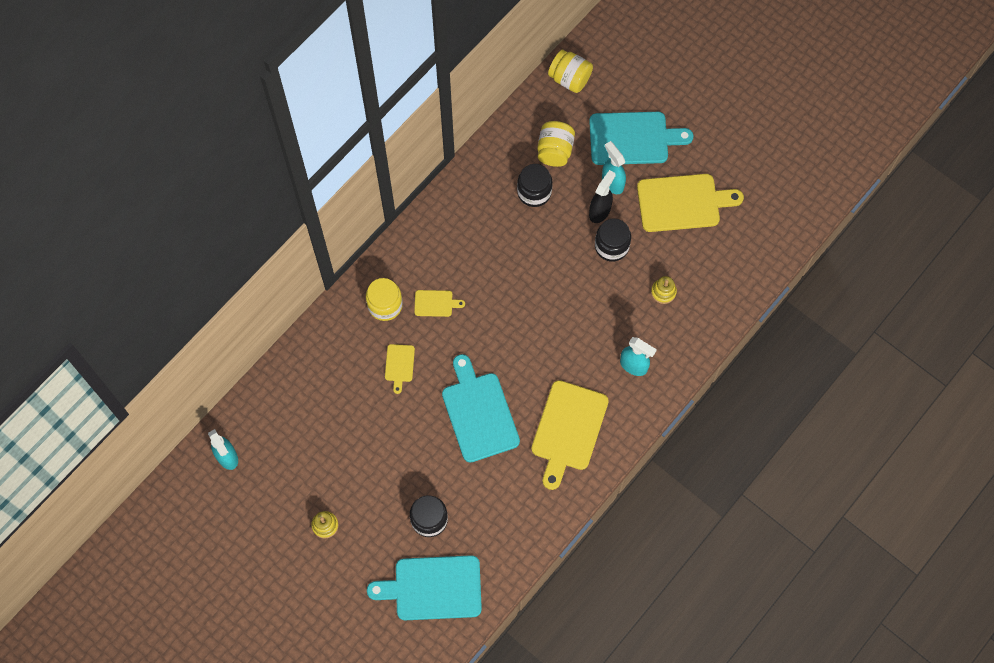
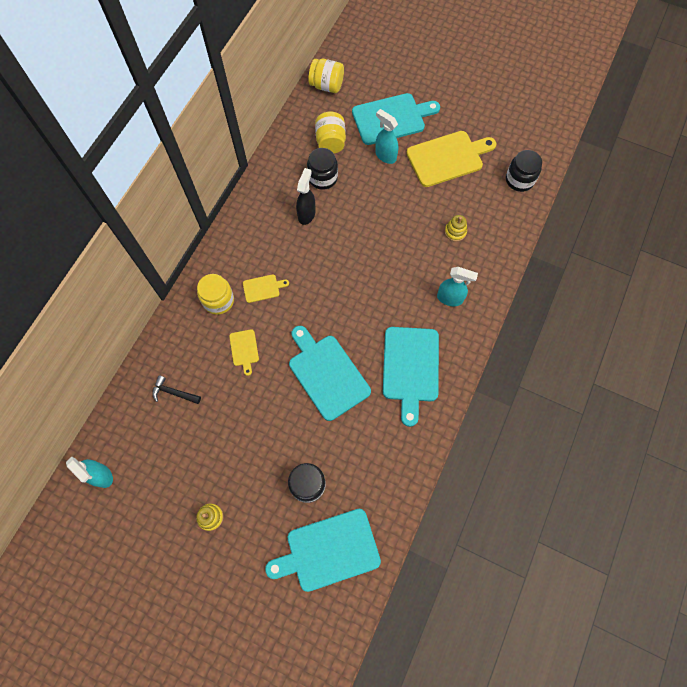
camera: 15 degrees left, 0 degrees up
yellow cutting board [531,380,609,490] -> turquoise cutting board [383,327,439,427]
black spray bottle [589,170,616,223] -> black spray bottle moved to [296,168,316,225]
black jar [595,218,631,262] -> black jar moved to [506,150,542,192]
none -> black hammer [152,375,201,404]

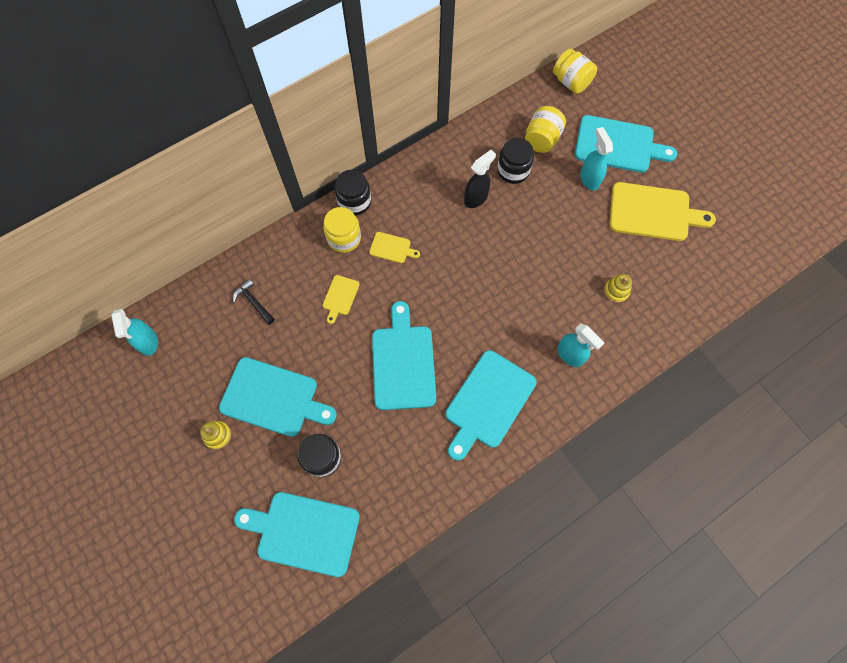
camera: 30 degrees right, 0 degrees up
black jar [506,150,542,192] -> black jar moved to [335,170,371,216]
none -> turquoise cutting board [219,357,337,437]

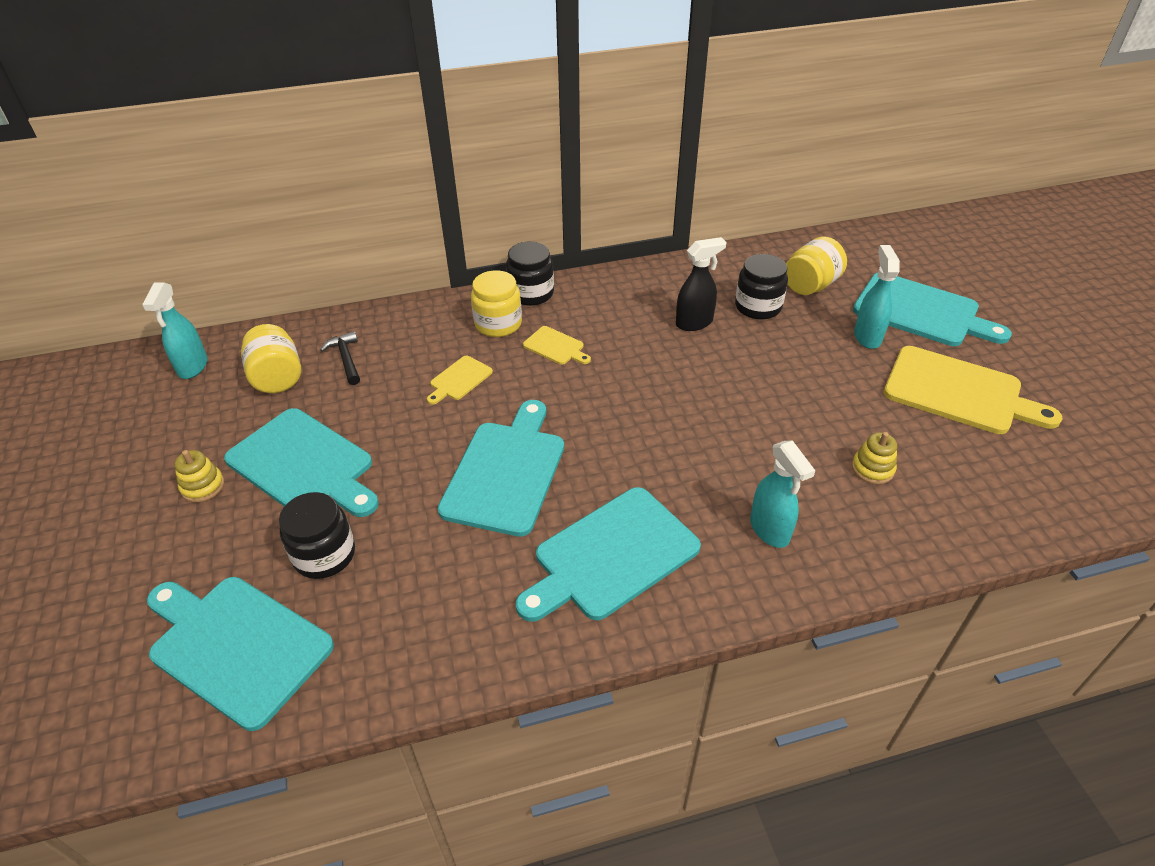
camera: 20 degrees right, 25 degrees down
yellow jar [553,49,597,94] -> yellow jar moved to [241,324,301,393]

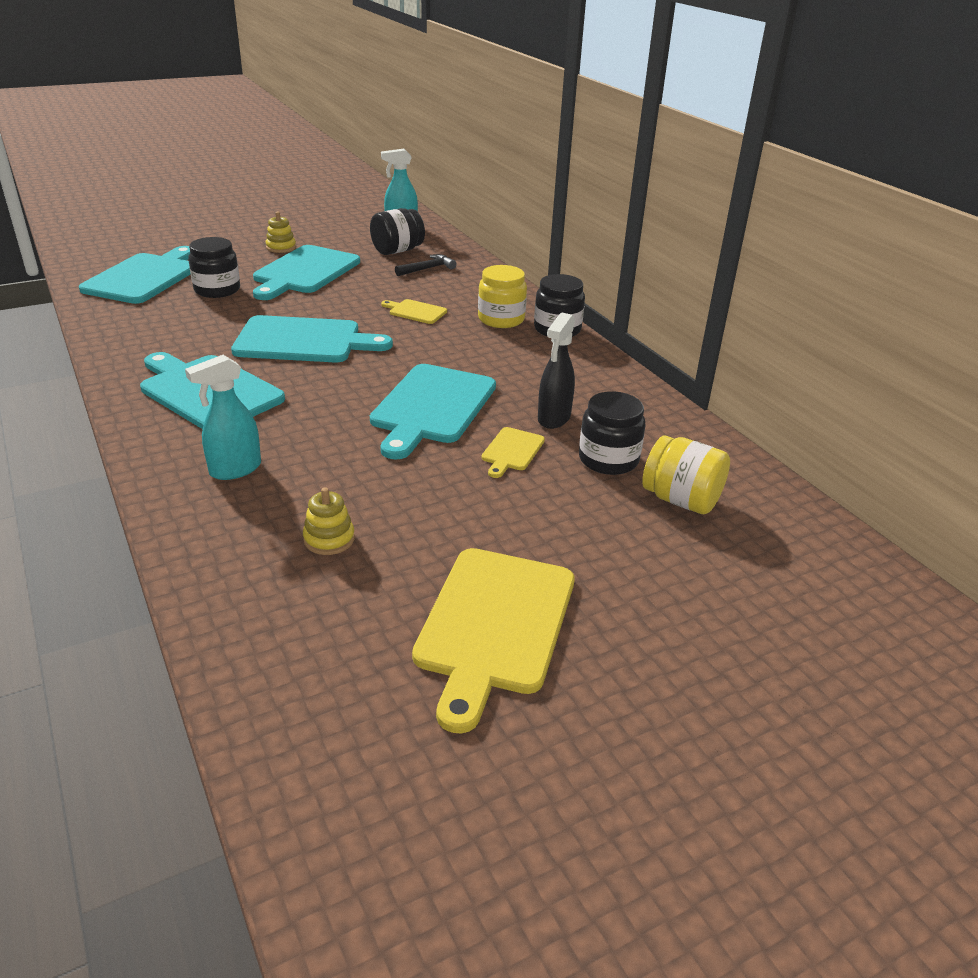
camera: 75 degrees right, 10 degrees down
yellow jar [241,324,301,393] -> black jar [370,208,425,255]
yellow cutting board [523,326,591,365] -> yellow cutting board moved to [482,427,545,478]
black spray bottle [676,237,726,331] -> black spray bottle turned 60 degrees clockwise [538,312,575,429]
turquoise cutting board [853,273,1012,346] -> turquoise cutting board moved to [370,364,496,460]
turquoise spray bottle [854,245,900,349] -> none

